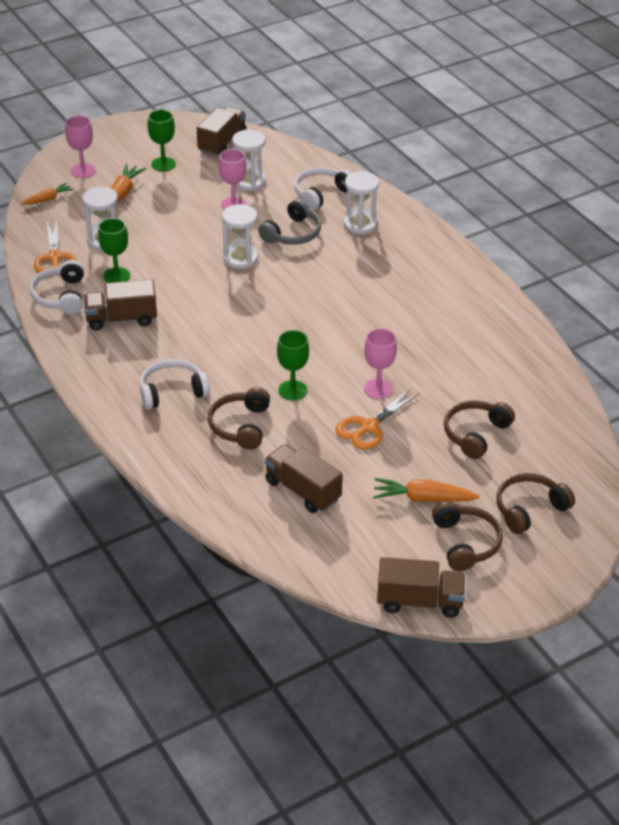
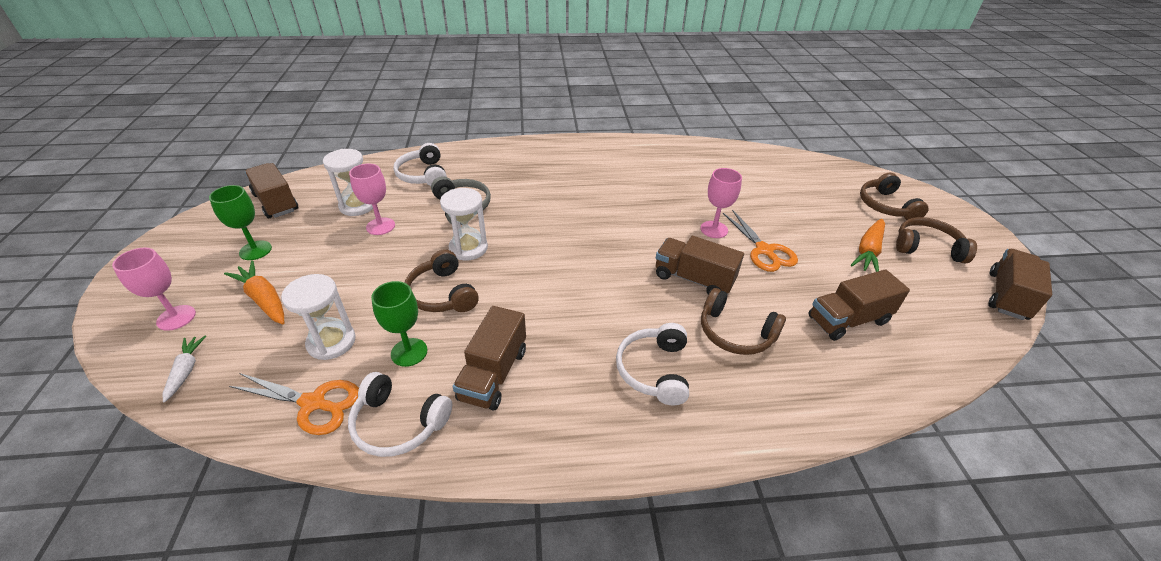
camera: 65 degrees left, 0 degrees up
orange carrot [21,183,73,205] -> white carrot [163,336,206,403]
green goblet [277,330,309,400] -> brown truck [656,236,744,295]
white hourglass [344,171,379,234] -> none
brown headphones [444,400,515,459] -> brown headphones moved to [405,249,479,312]

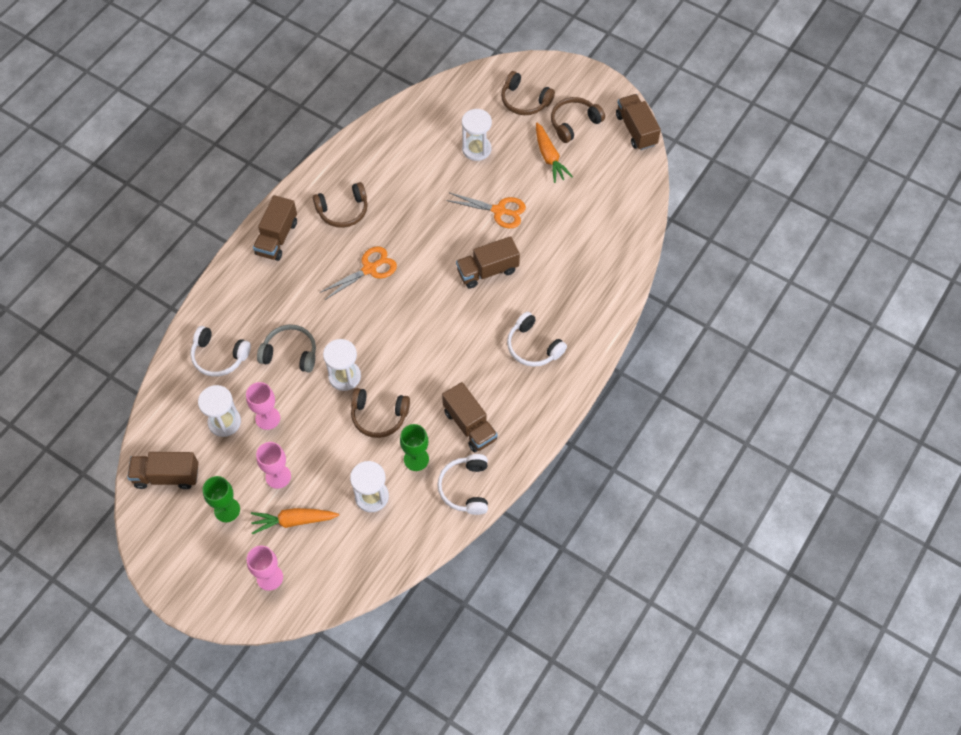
camera: 50 degrees left, 20 degrees up
white carrot [163,336,206,403] -> none
orange scissors [229,373,359,435] -> orange scissors moved to [319,246,397,300]
white headphones [348,372,452,457] -> white headphones turned 120 degrees clockwise [437,454,488,515]
pink goblet [700,168,742,238] -> pink goblet moved to [256,442,291,489]
brown headphones [701,288,786,355] -> brown headphones moved to [313,182,368,228]
brown truck [808,269,910,341] -> brown truck moved to [253,195,297,261]
none -> white hourglass [462,109,492,161]

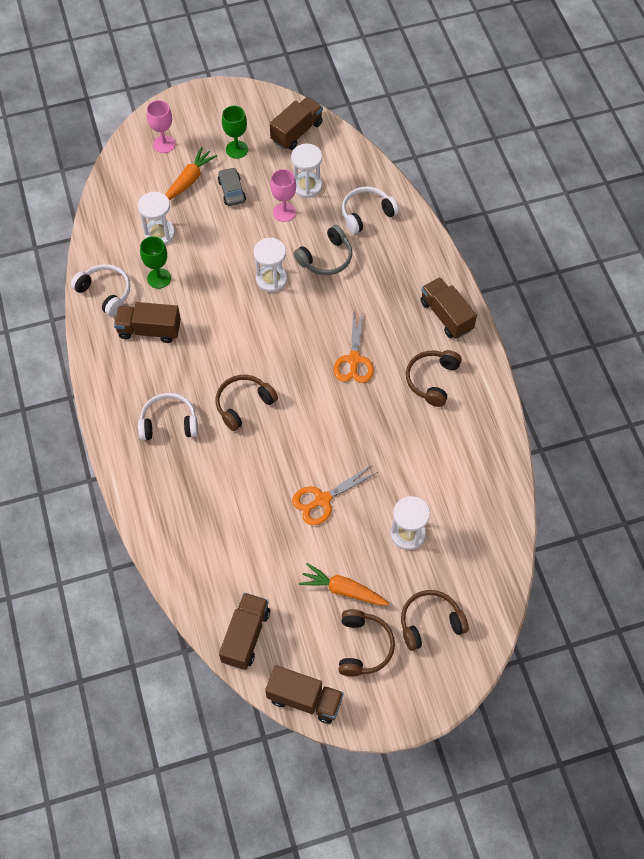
camera: 130 degrees right, 0 degrees up
pink goblet [256,442,291,489] -> grey car [218,167,246,206]
brown headphones [351,388,410,438] -> brown headphones moved to [216,375,278,431]
brown truck [456,236,520,289] -> brown truck moved to [219,593,270,670]

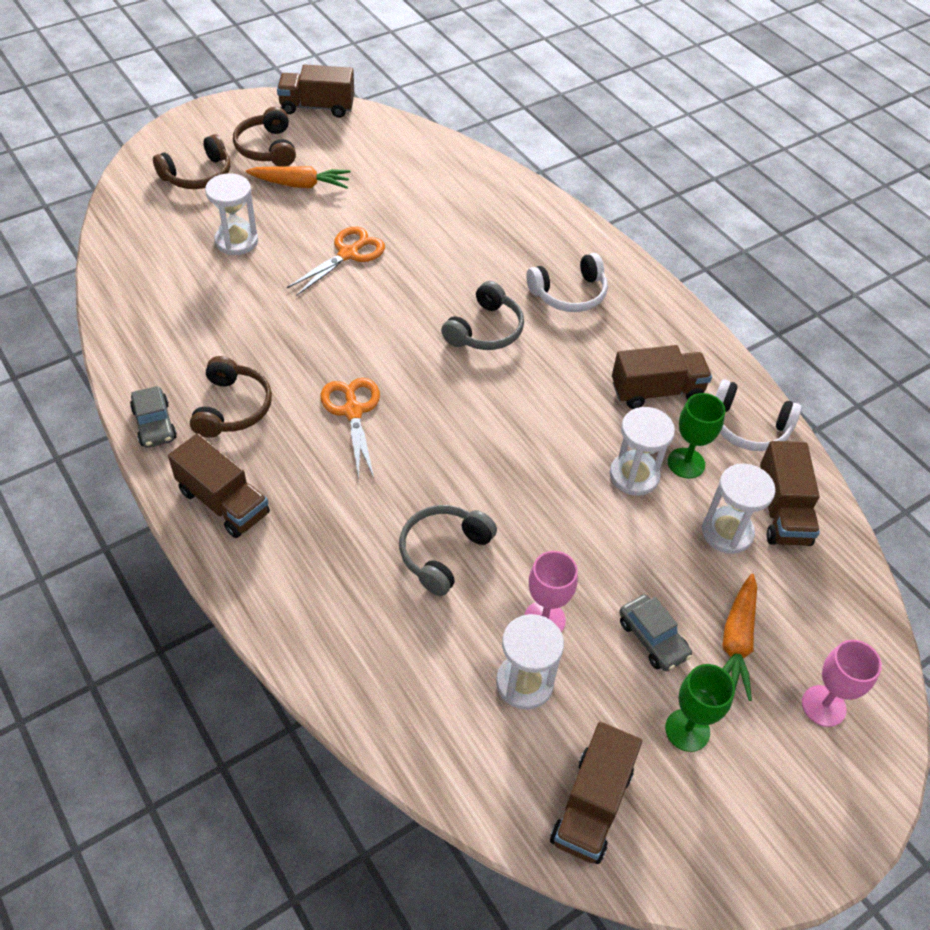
camera: 160 degrees right, 10 degrees down
brown headphones [216,375,278,431] -> grey headphones [441,281,524,350]
brown truck [219,593,270,670] -> brown truck moved to [760,441,820,546]
white hourglass [254,238,287,292] -> white hourglass moved to [610,407,675,496]
white headphones [342,186,399,234] -> none
none -> grey car [130,386,177,448]

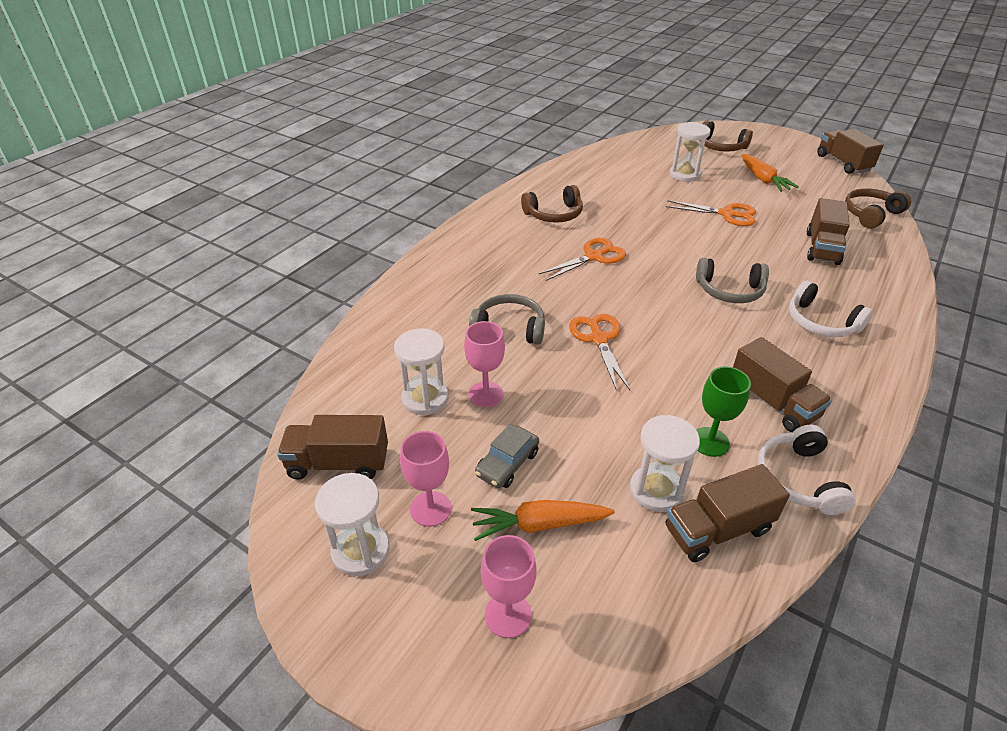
camera: 70 degrees right, 10 degrees down
grey car [130,386,177,448] -> none
brown truck [168,433,270,538] -> brown truck moved to [807,198,850,265]
brown headphones [233,107,296,166] -> brown headphones moved to [845,188,911,228]
white hourglass [610,407,675,496] -> white hourglass moved to [315,473,390,576]
green goblet [665,664,735,752] -> pink goblet [400,431,451,527]
none -> orange scissors [569,314,630,391]

